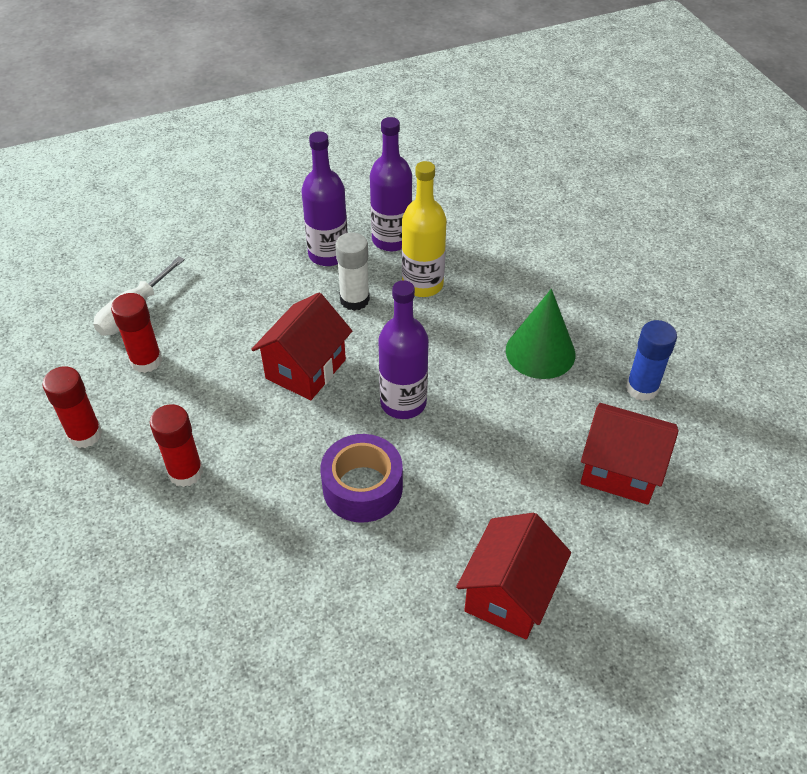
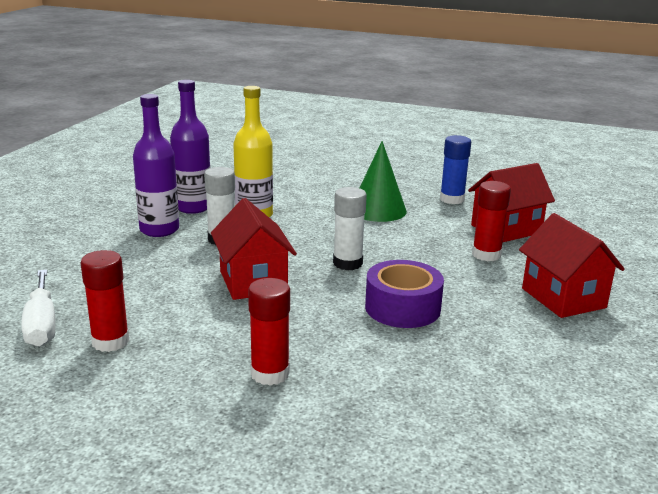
camera: 50 degrees left, 25 degrees down
red glue stick [42,366,102,448] -> red glue stick moved to [472,181,511,261]
purple bottle [378,280,429,419] -> white glue stick [333,187,367,270]

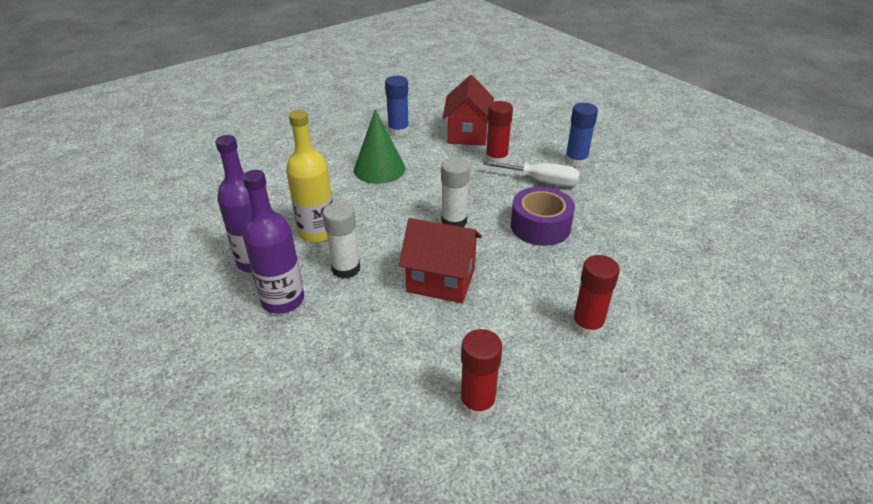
camera: 55 degrees left, 15 degrees up
white screwdriver [21,269,56,347] -> white screwdriver moved to [483,161,579,186]
red house [519,213,625,318] -> blue glue stick [565,103,598,167]

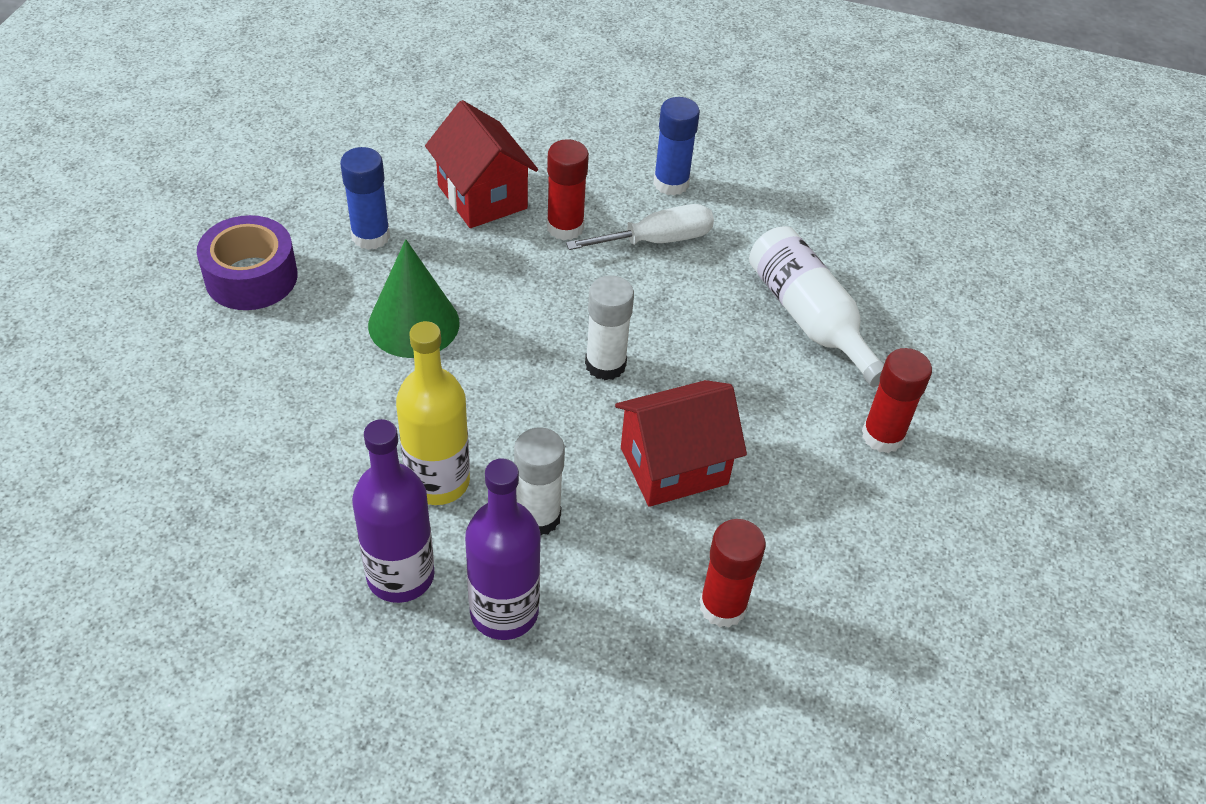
camera: 40 degrees left, 10 degrees up
red glue stick [460,329,502,419] -> red glue stick moved to [699,519,766,628]
purple tape [511,187,575,246] -> purple tape moved to [197,215,297,310]
none -> white bottle [749,226,885,387]

